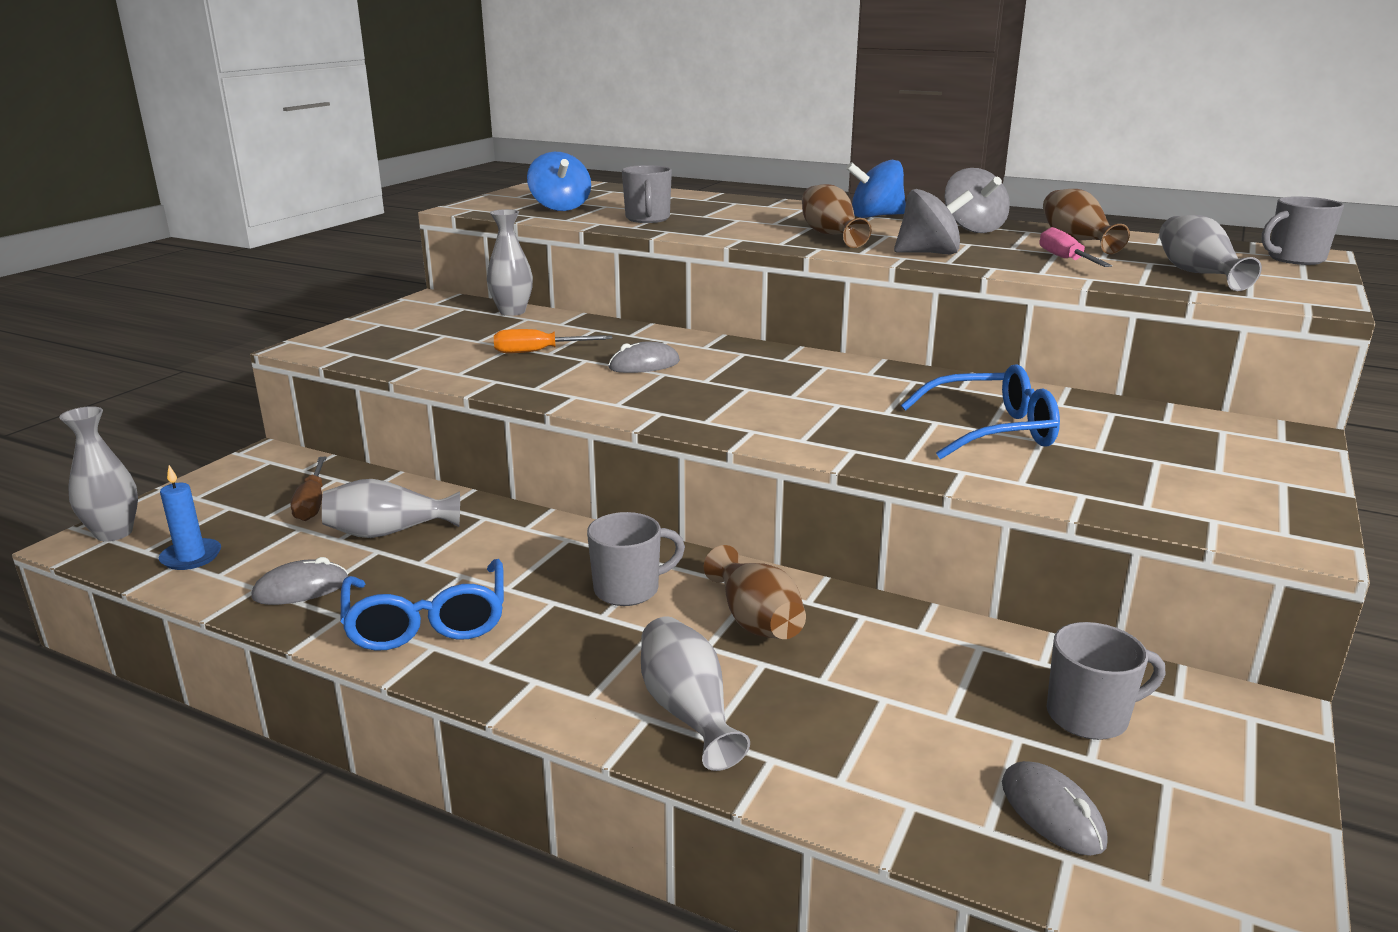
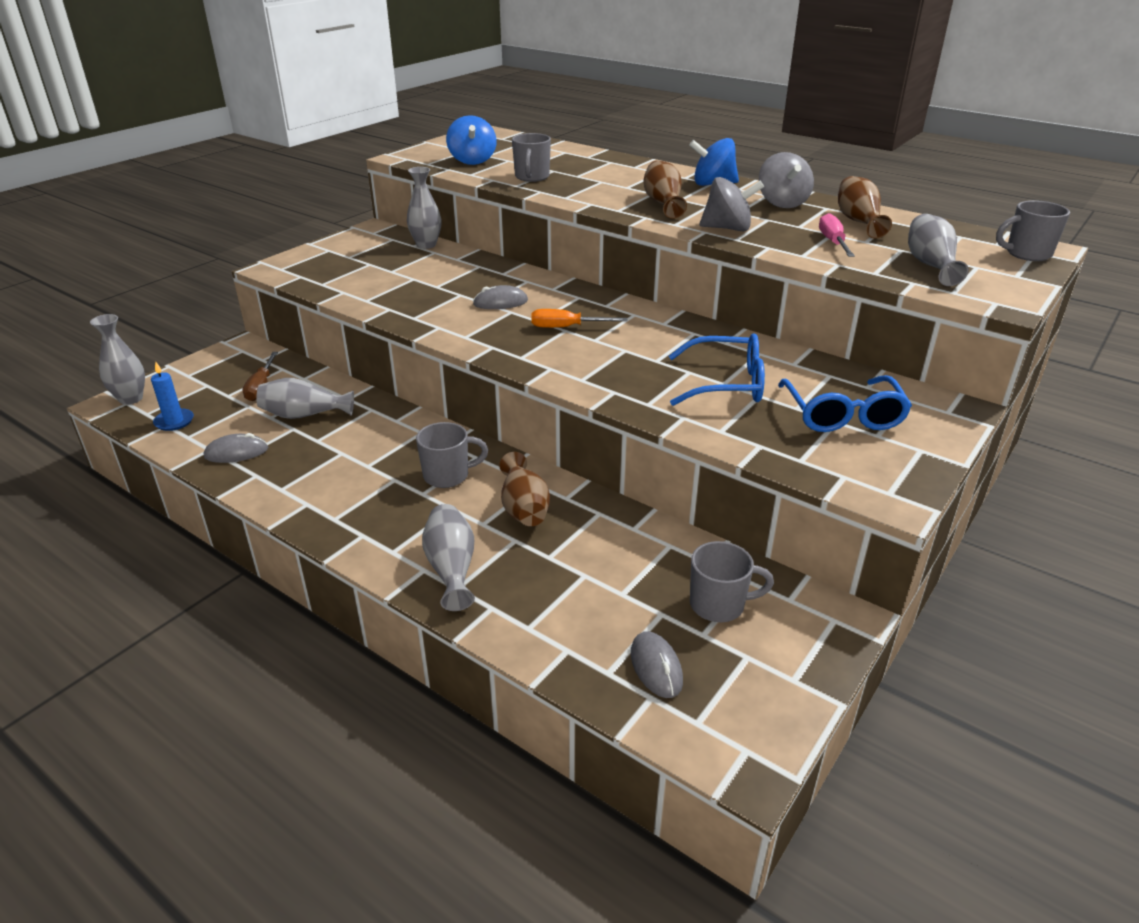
camera: 10 degrees right, 10 degrees up
blue glasses [340,559,504,651] -> blue glasses moved to [778,375,912,432]
orange screwdriver [494,329,612,353] -> orange screwdriver moved to [531,309,627,328]

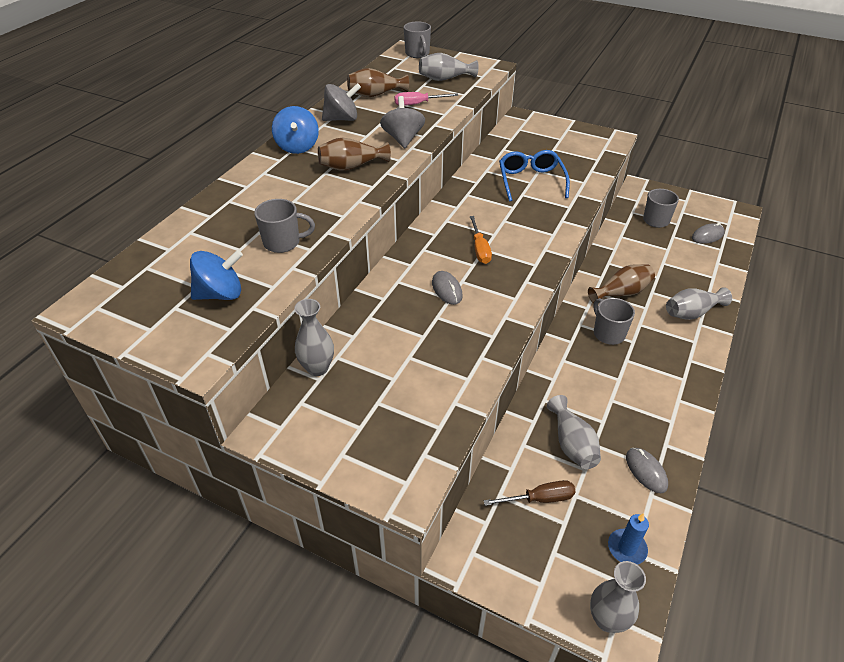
camera: 100 degrees left, 10 degrees up
blue glasses [778,375,912,432] -> none

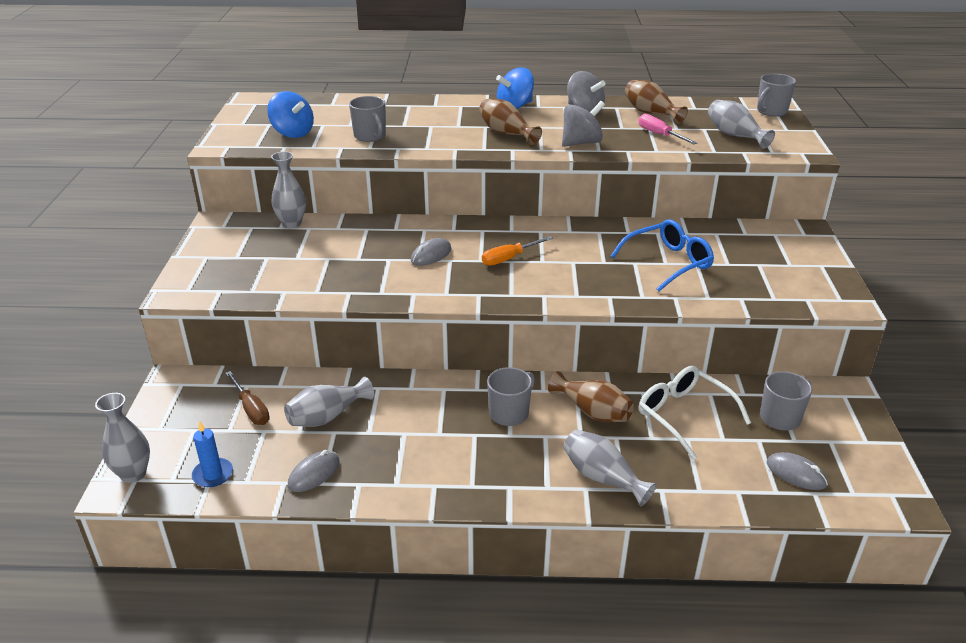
camera: 65 degrees right, 10 degrees down
none -> white glasses [639,366,751,460]

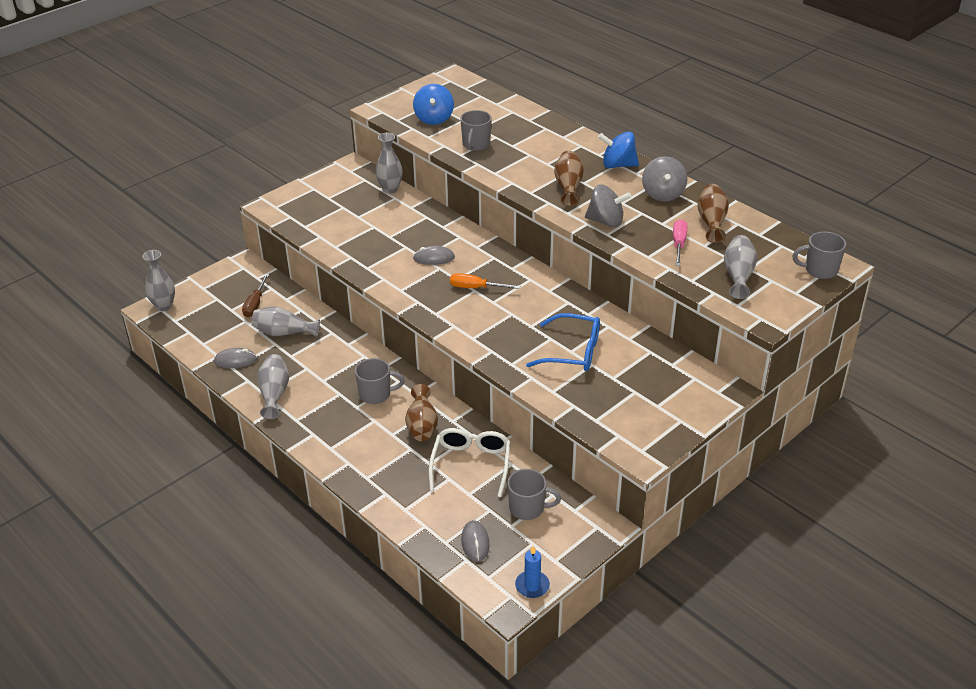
camera: 45 degrees right, 5 degrees up
blue candle [192,421,233,487] -> blue candle moved to [515,546,550,598]
grey vase [563,430,657,507] -> grey vase moved to [257,354,289,419]

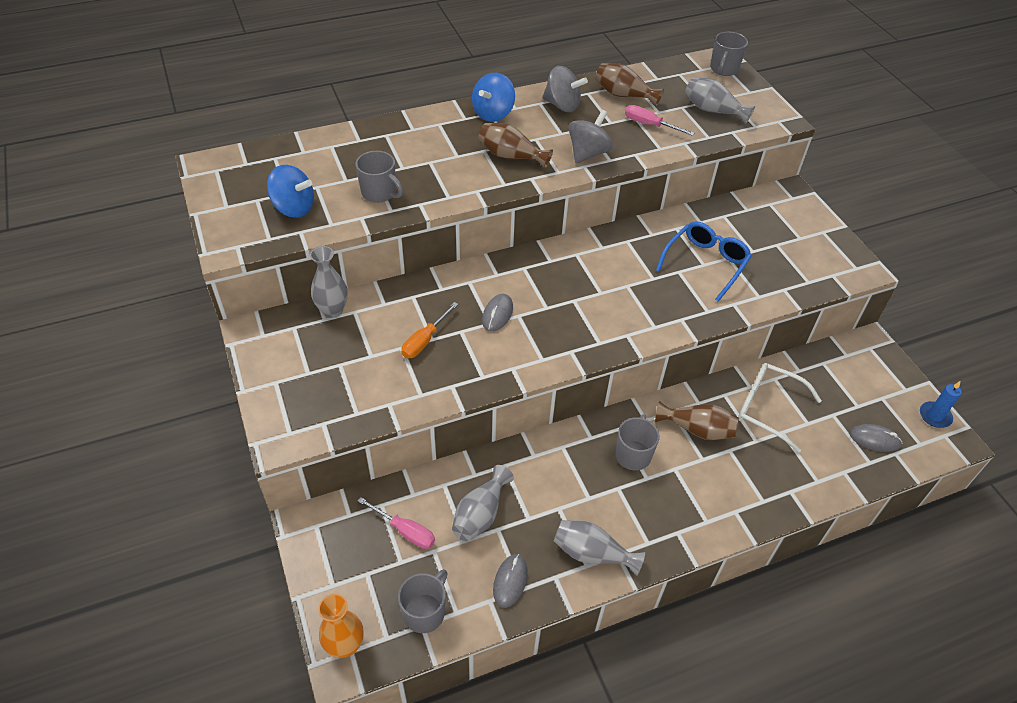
camera: 70 degrees left, 10 degrees up
grey vase [143,250,175,311] -> orange vase [318,594,364,658]
brown screwdriver [242,274,269,317] -> pink screwdriver [358,497,435,549]
orange screwdriver [450,273,520,289] -> orange screwdriver moved to [401,302,458,358]
grey mug [507,469,561,520] -> grey mug moved to [398,569,448,633]

